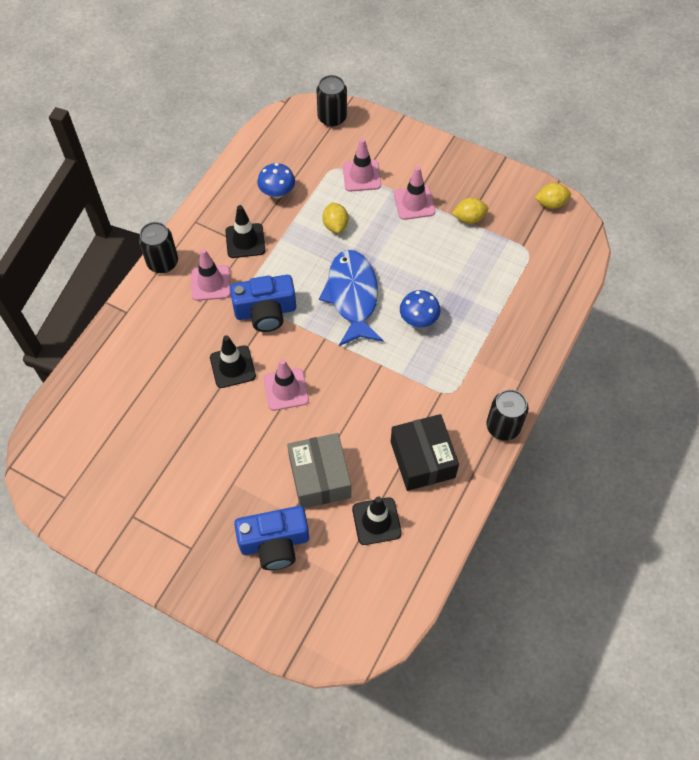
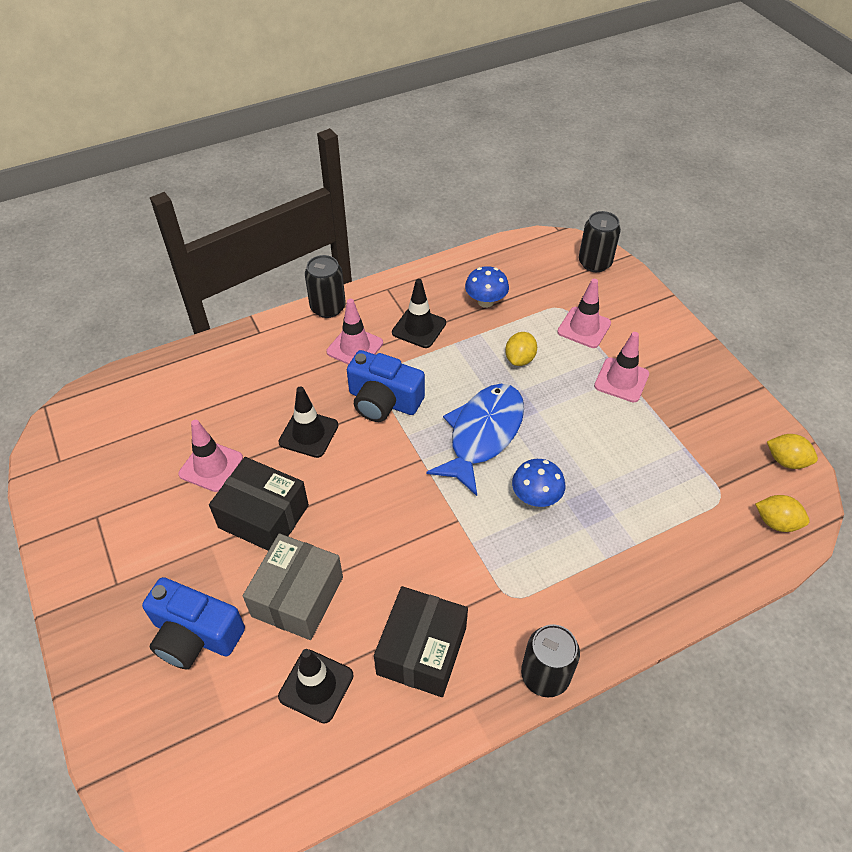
camera: 35 degrees right, 10 degrees down
pink traffic cone [263,359,309,411] -> pink traffic cone moved to [179,420,243,492]
yellow lemon [452,198,488,224] -> yellow lemon moved to [755,495,810,532]
none -> black box [209,457,309,551]

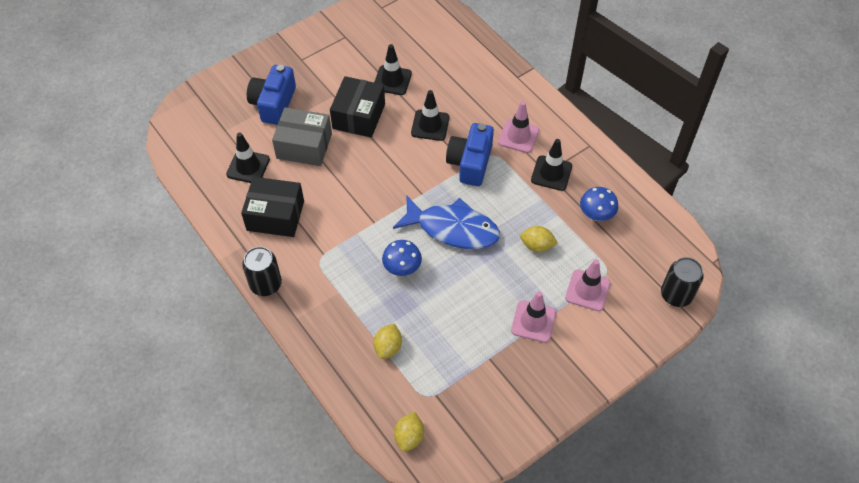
camera: 80 degrees right, 5 degrees up
pink traffic cone [179,420,243,492] -> black traffic cone [374,44,412,95]
black can [305,255,346,318] -> none
yellow lemon [767,434,818,469] -> yellow lemon moved to [373,324,402,359]

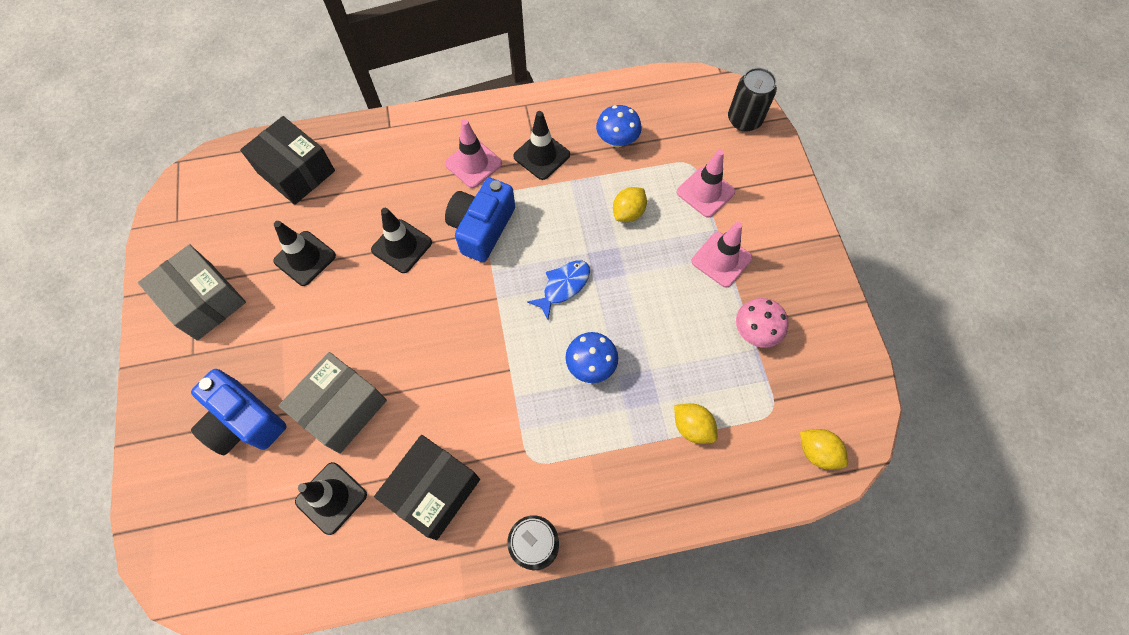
camera: 65 degrees left, 10 degrees up
black box [330,76,385,138] -> black box moved to [240,116,335,205]
blue fish [393,195,500,249] -> blue fish [527,261,590,319], size x0.54
blue camera [446,123,494,186] -> blue camera turned 75 degrees clockwise [445,178,515,262]
none -> grey box [138,244,246,341]
none -> pink mushroom [736,298,789,348]

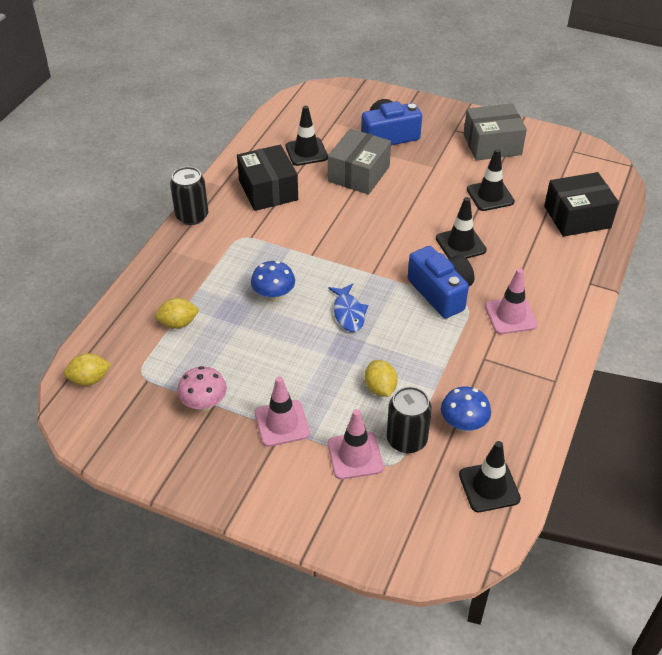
camera: 125 degrees right, 20 degrees down
grey box [278,352,387,454] -> grey box turned 45 degrees clockwise [328,128,391,195]
black traffic cone [513,111,570,180] -> black traffic cone moved to [459,441,521,512]
black can [728,68,777,132] -> black can moved to [387,387,432,453]

